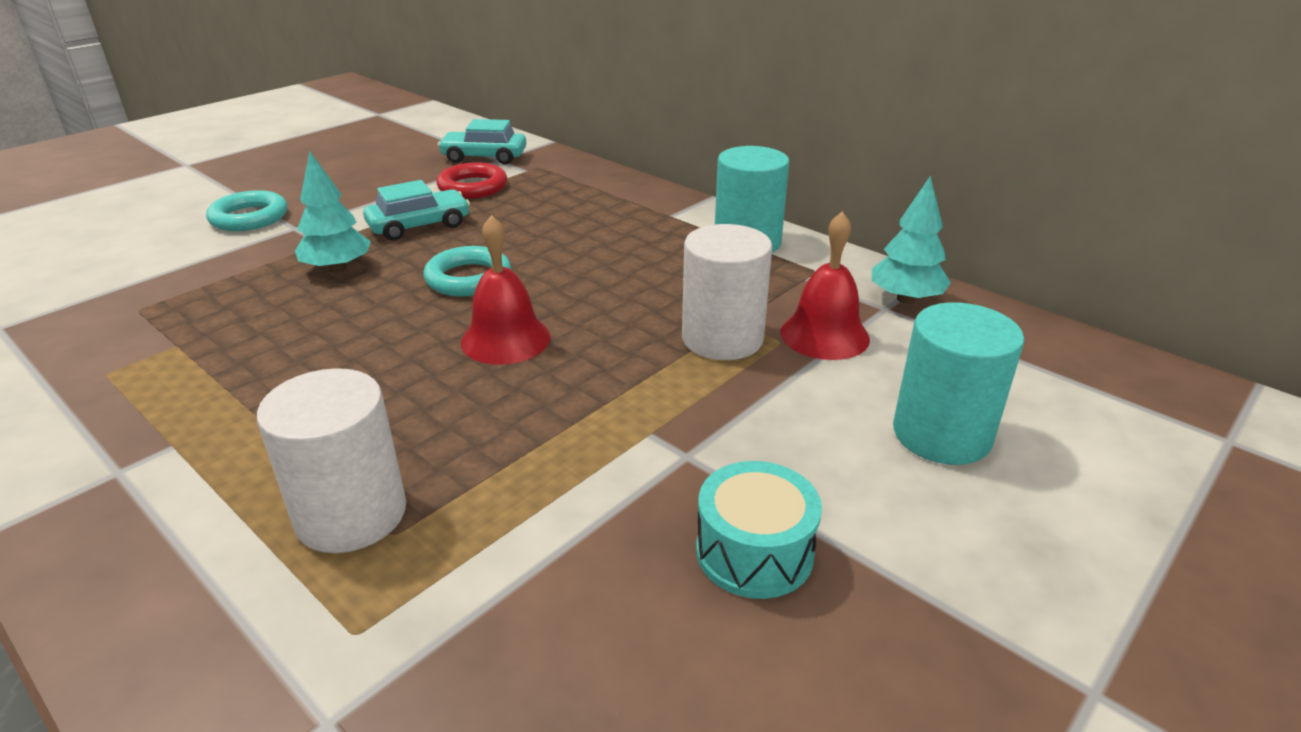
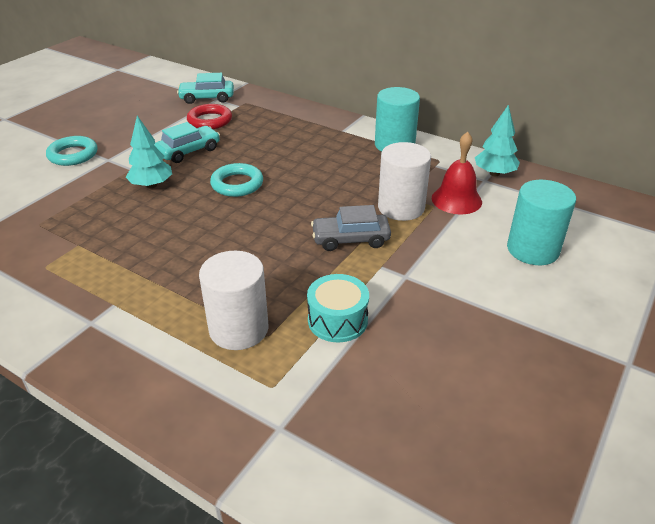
camera: 10 degrees left, 5 degrees up
red bell [461,215,551,365] -> none
turquoise drum [696,461,822,599] -> turquoise drum moved to [307,274,369,343]
none -> grey car [311,205,391,251]

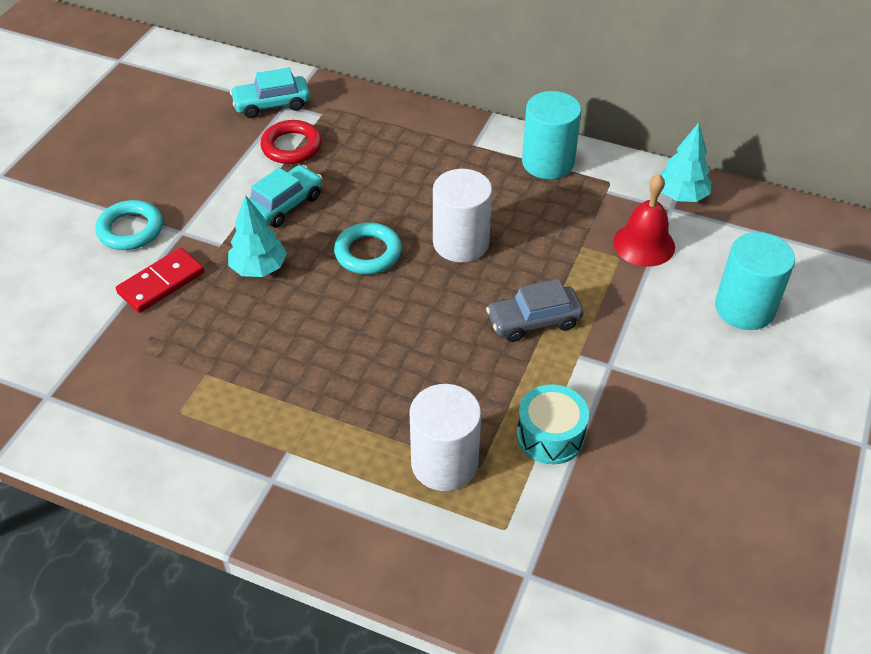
camera: 10 degrees left, 10 degrees up
white cylinder [378,142,431,221] -> white cylinder moved to [433,169,492,262]
none -> red domino [116,248,204,313]

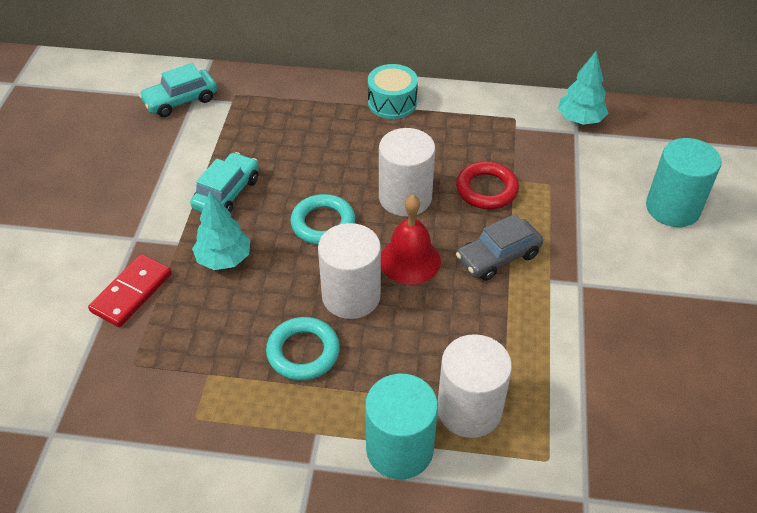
camera: 15 degrees left, 0 degrees up
turquoise ring [95,200,163,250] -> turquoise ring moved to [266,317,340,381]
red ring [260,120,322,164] -> red ring moved to [456,161,519,209]
turquoise drum [517,384,589,464] -> turquoise drum moved to [368,64,418,119]
turquoise cylinder [522,91,581,179] -> turquoise cylinder moved to [365,374,438,480]
red bell [613,174,675,267] -> red bell moved to [381,195,441,285]
none -> white cylinder [318,223,381,319]

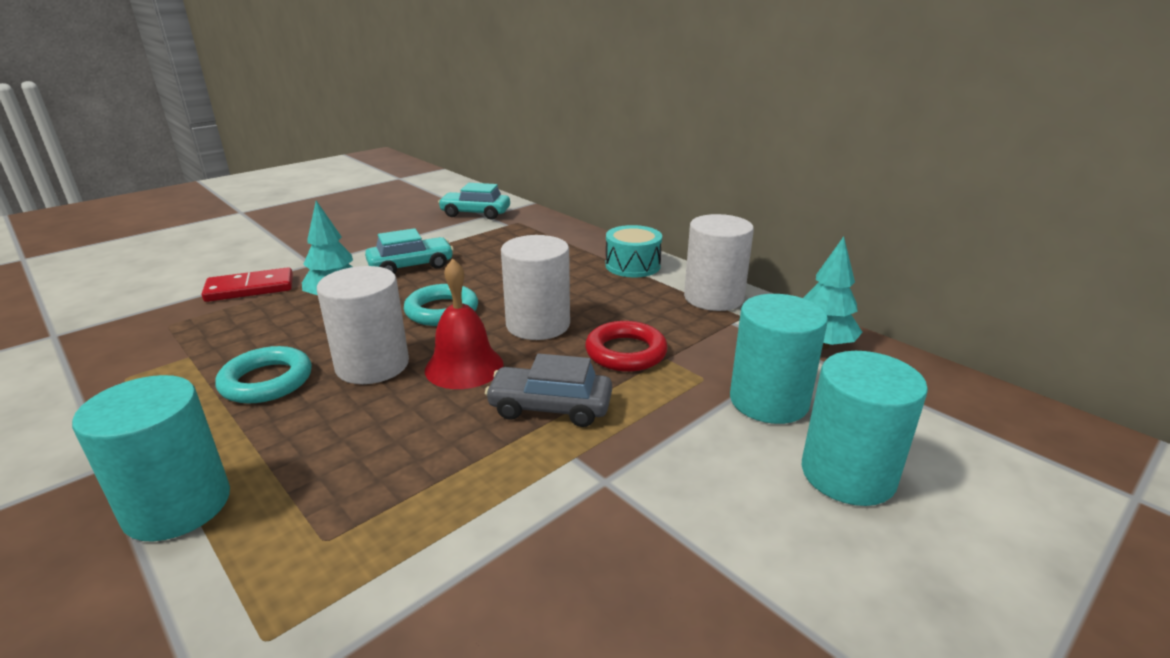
camera: 40 degrees right, 20 degrees down
white cylinder [438,334,512,438] -> white cylinder moved to [684,214,754,311]
none -> turquoise cylinder [730,294,828,424]

